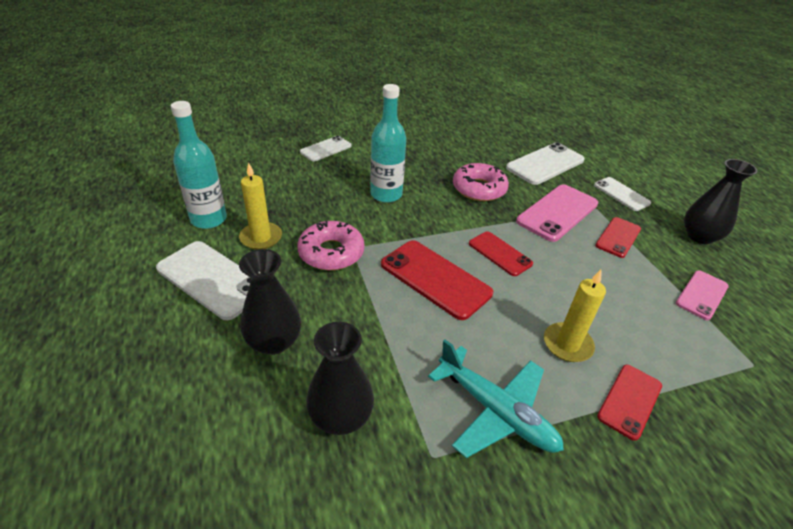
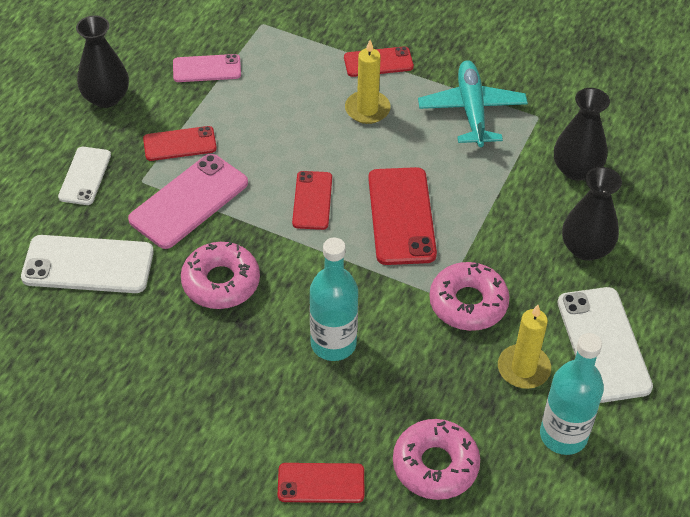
camera: 135 degrees left, 10 degrees up
white phone [300,136,352,161] -> red phone [278,463,364,503]
pink phone [516,184,598,242] -> pink phone turned 45 degrees counterclockwise [128,154,248,249]
none -> pink donut [393,419,480,500]

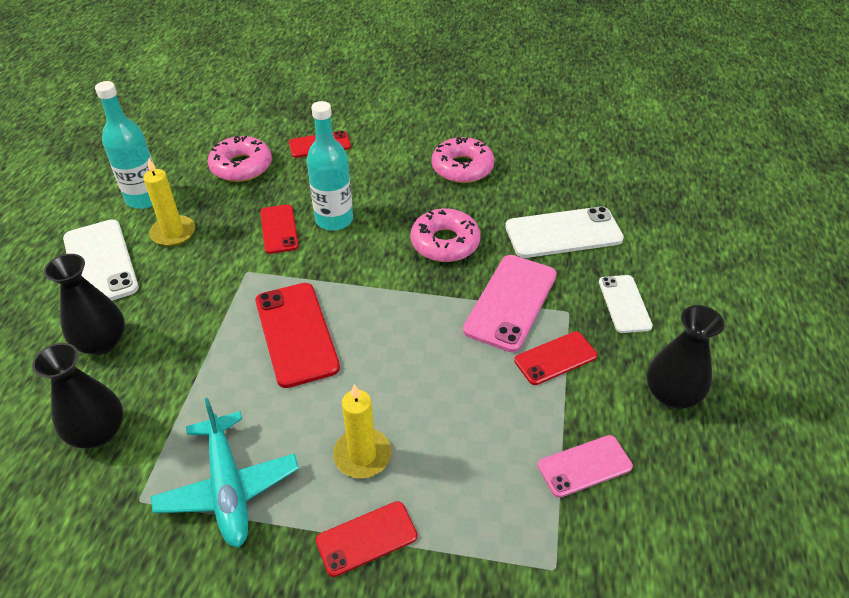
camera: 165 degrees right, 5 degrees down
red phone [292,171,332,230] -> red phone moved to [260,204,299,254]
pink donut [429,262,510,331] -> pink donut moved to [431,137,494,183]

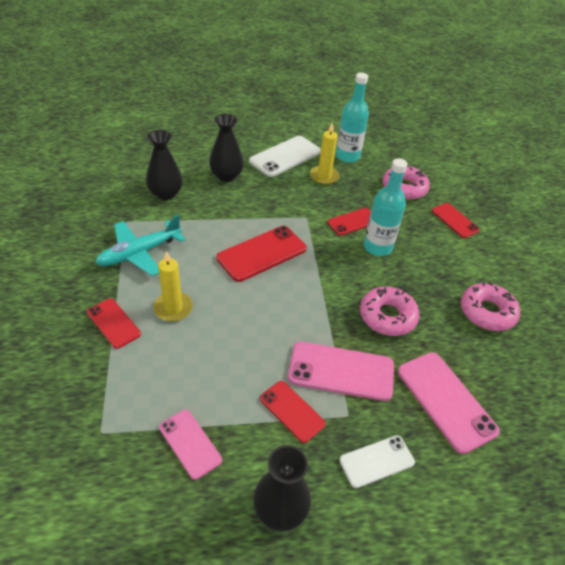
camera: 70 degrees right, 0 degrees up
white phone [505,206,624,258] -> pink phone [398,352,500,454]

